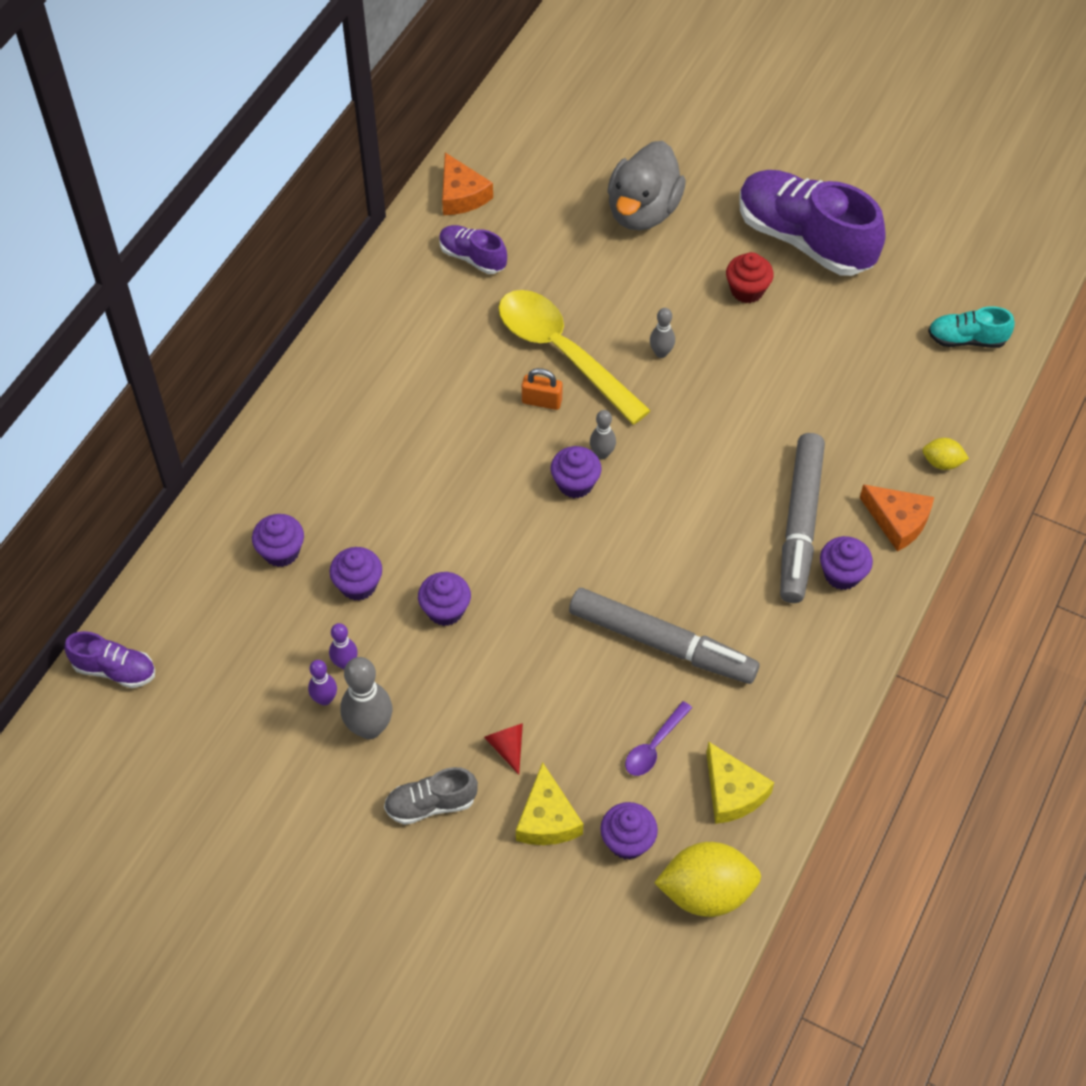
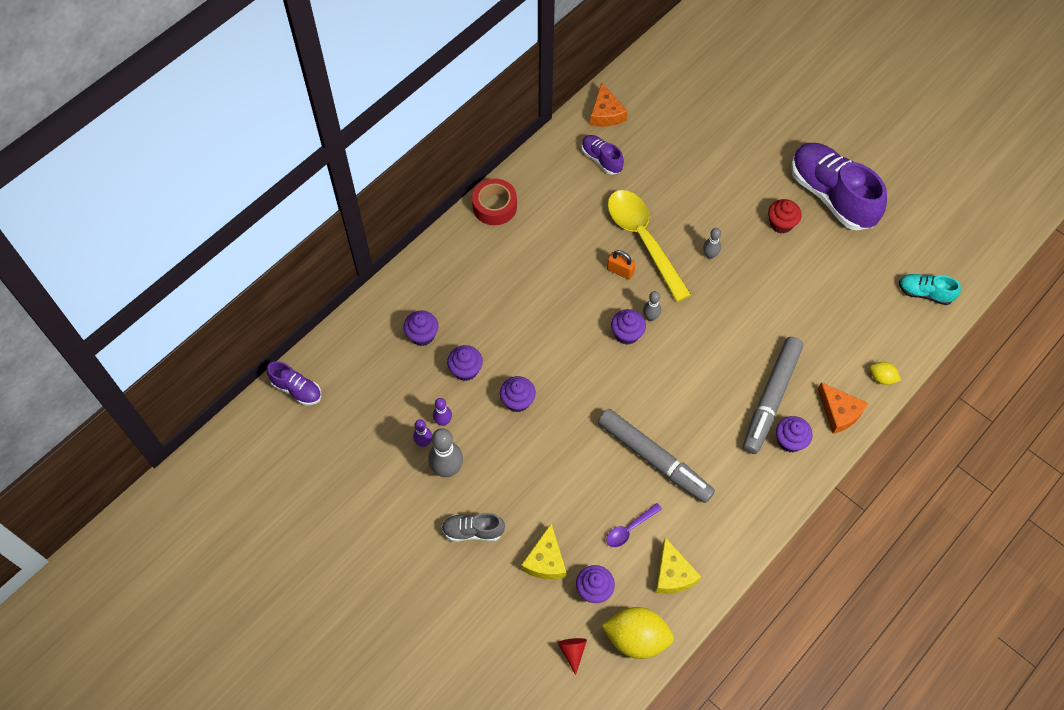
camera: 15 degrees right, 5 degrees up
red cone [484,723,523,775] -> red cone moved to [558,638,587,675]
grey duck [607,141,686,231] -> none
none -> red tape [472,178,517,225]

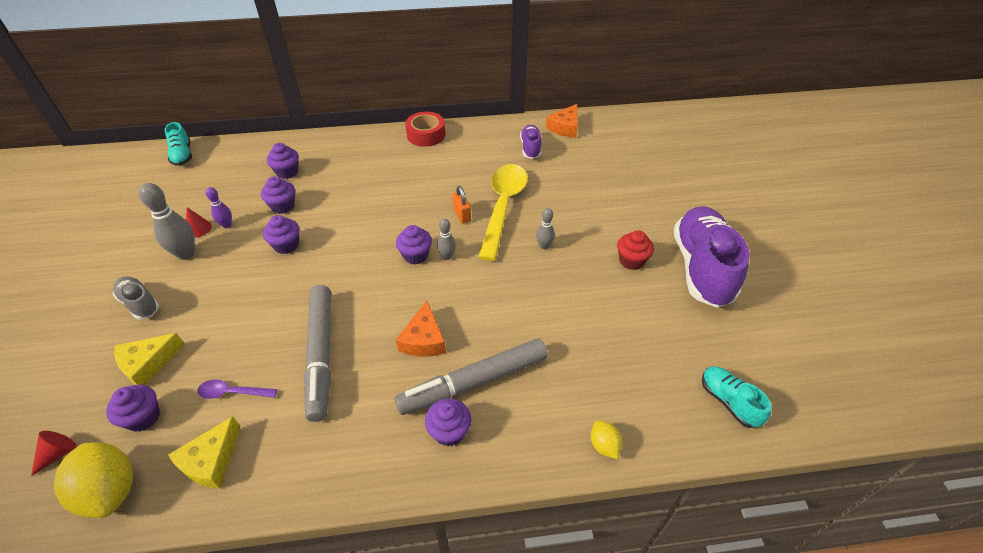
camera: 40 degrees right, 15 degrees down
purple shoe [267,361,321,405] -> turquoise shoe [165,122,192,166]
purple bowling pin [413,419,432,447] -> red cone [186,208,212,238]
orange cheese [818,382,868,434] -> orange cheese moved to [396,301,446,357]

